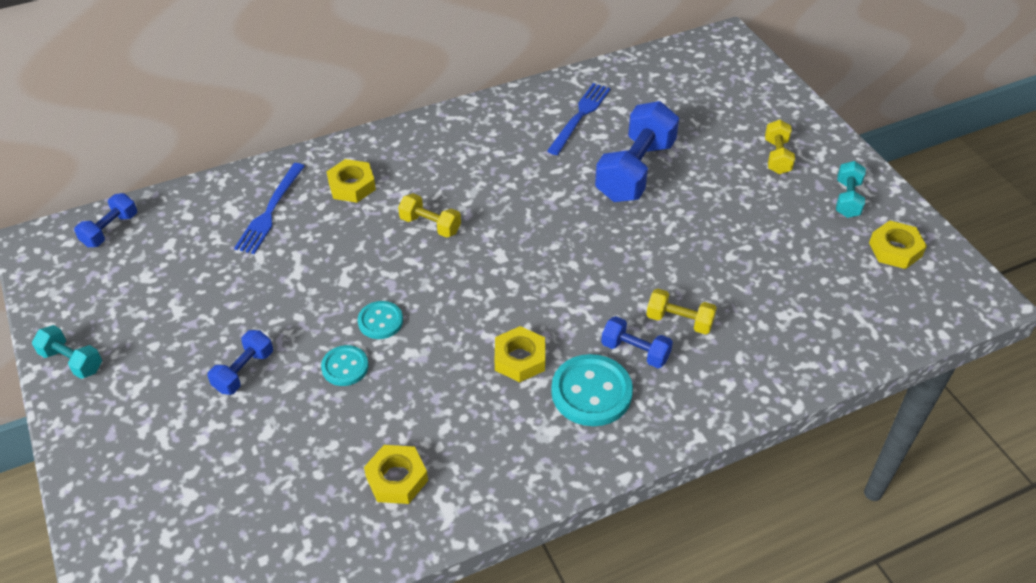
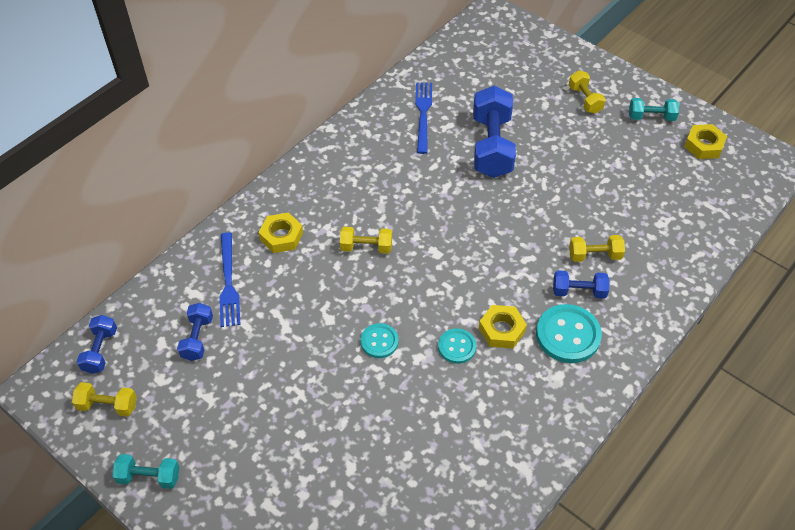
camera: 25 degrees left, 5 degrees up
blue dumbbell [208,330,273,395] -> blue dumbbell moved to [177,303,213,361]
turquoise button [321,345,369,386] -> turquoise button moved to [438,328,476,364]
yellow nut [364,445,428,504] -> none
turquoise dumbbell [836,161,866,218] -> turquoise dumbbell turned 75 degrees counterclockwise [629,98,679,121]
none -> yellow dumbbell [72,382,137,417]

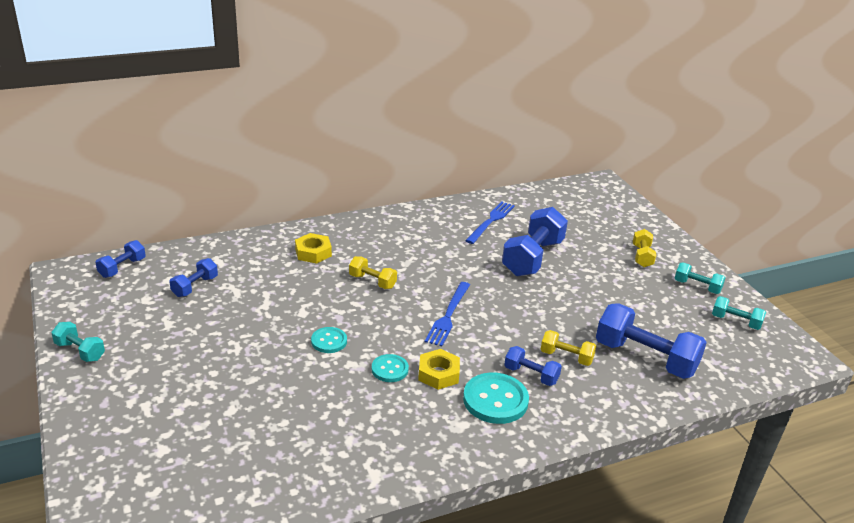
camera: 25 degrees right, 20 degrees down
yellow dumbbell [72,382,137,417] -> none
blue fork [219,232,241,327] -> blue fork moved to [425,282,470,347]
yellow nut [684,124,727,159] -> turquoise dumbbell [712,296,766,330]
none -> blue dumbbell [596,303,707,379]

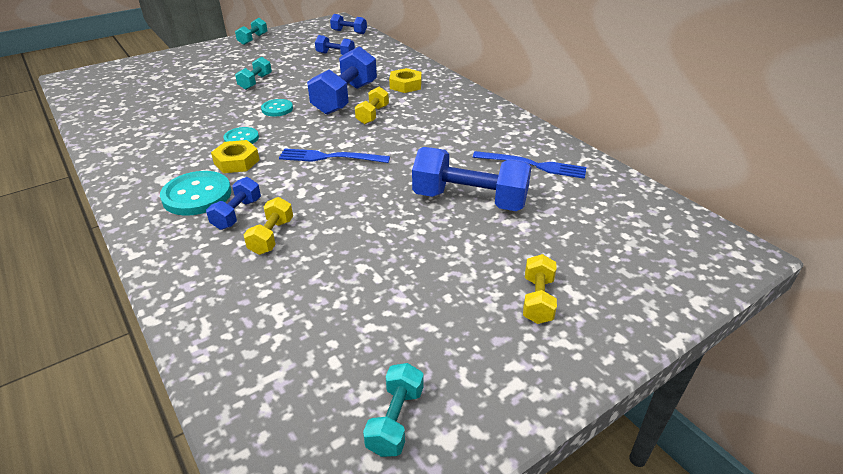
camera: 80 degrees right, 5 degrees up
blue dumbbell [596,303,707,379] -> blue dumbbell moved to [307,46,377,115]
yellow dumbbell [633,229,656,267] -> yellow dumbbell turned 75 degrees counterclockwise [523,254,557,324]
turquoise dumbbell [675,262,725,294] -> turquoise dumbbell moved to [235,57,272,90]

